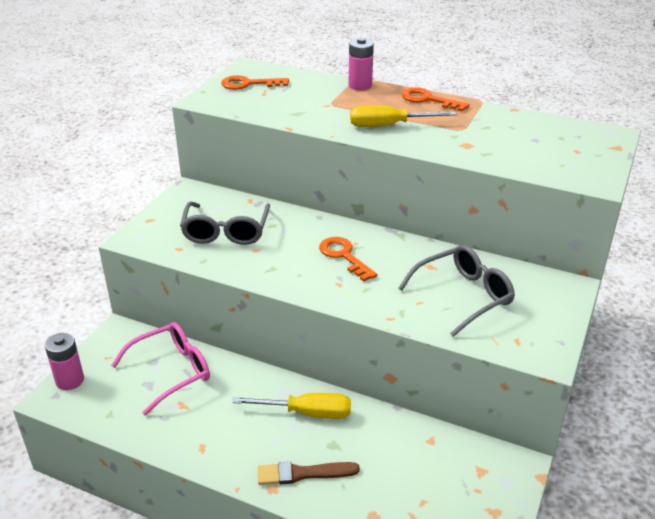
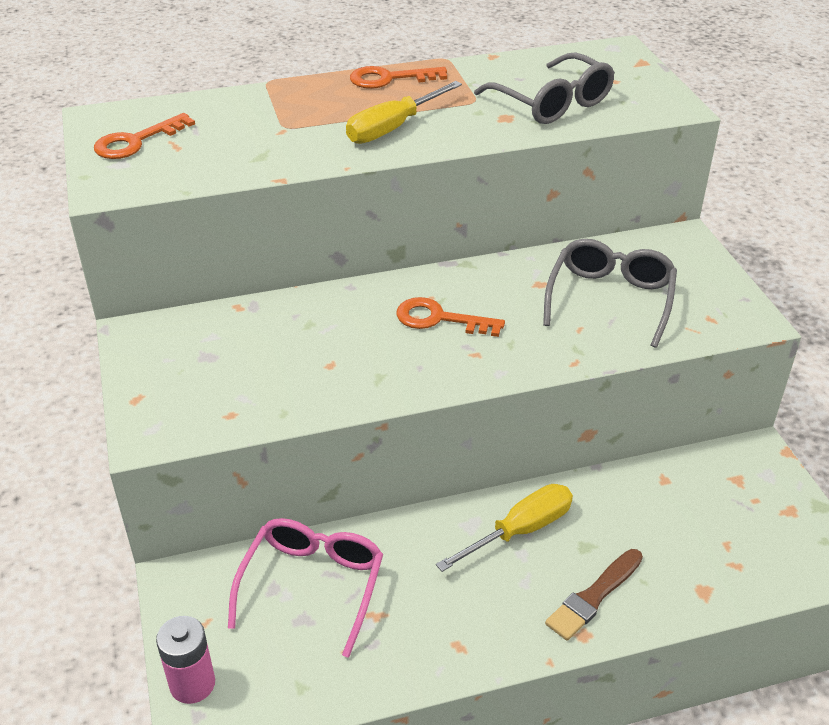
camera: 40 degrees left, 5 degrees up
grey glasses [180,202,270,245] -> grey glasses moved to [474,52,615,124]
pink battery [348,38,374,90] -> none

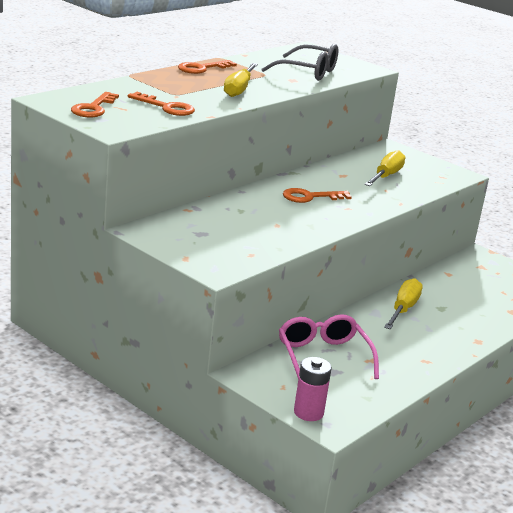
camera: 35 degrees left, 15 degrees down
grey glasses [543,239,677,348] -> yellow screwdriver [364,150,406,186]
brown brush [545,549,643,641] -> none
none -> orange key [128,92,195,116]

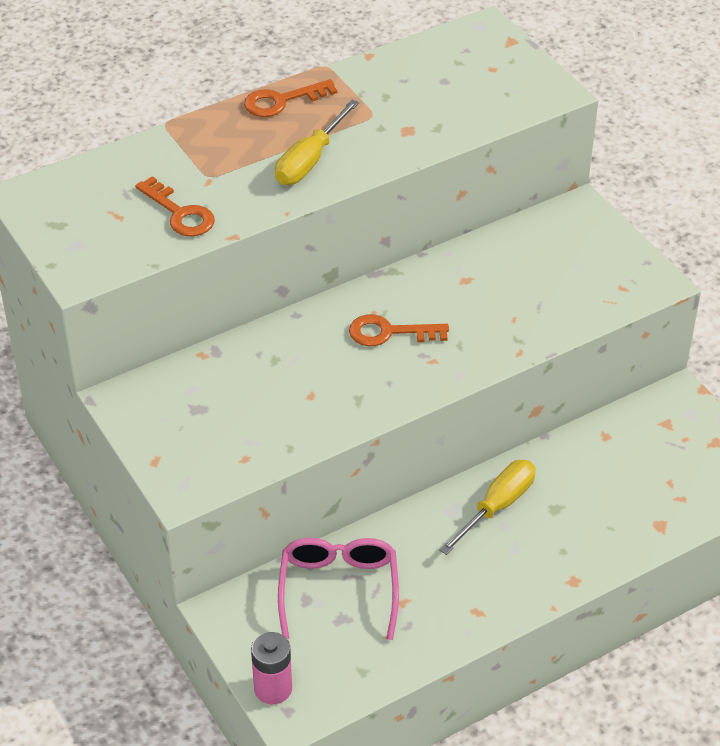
camera: 20 degrees right, 20 degrees up
orange key [71,92,119,117] -> none
grey glasses [261,44,338,81] -> none
yellow screwdriver [364,150,406,186] -> none

